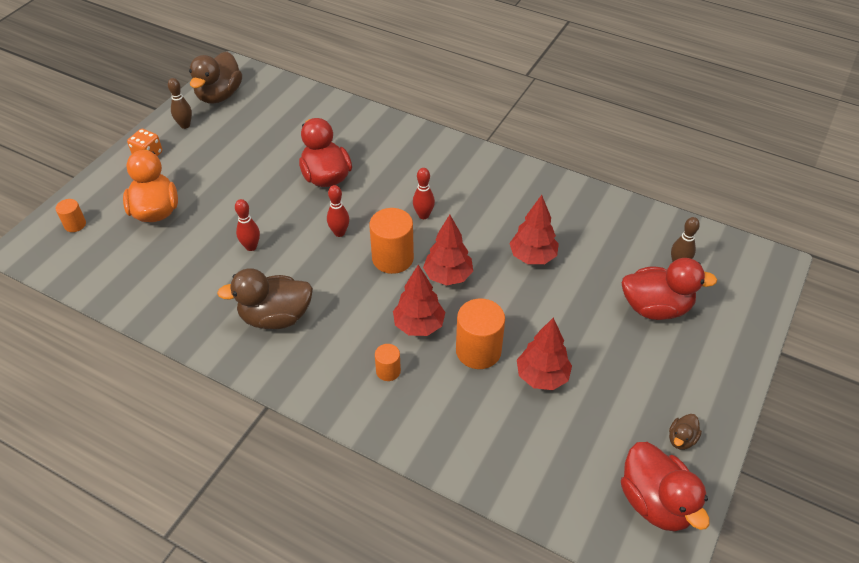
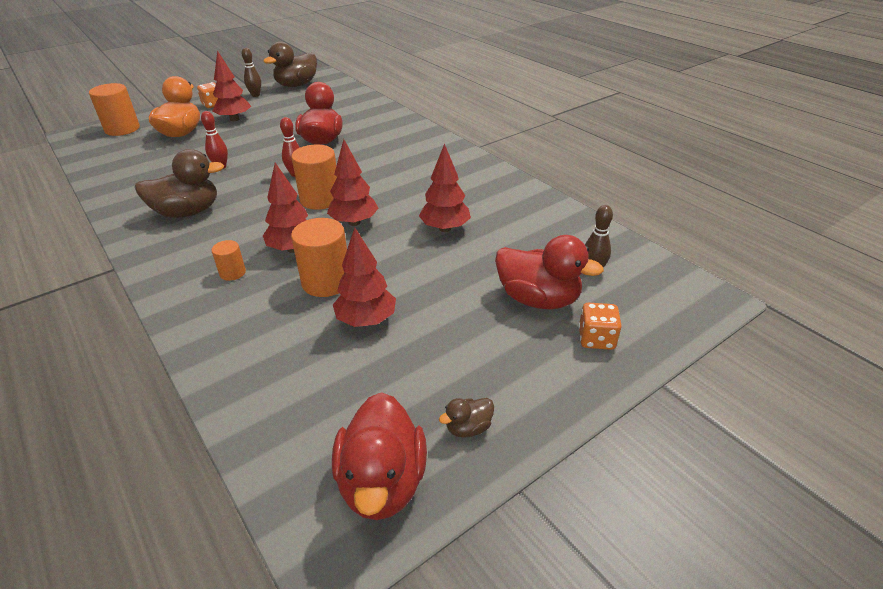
camera: 25 degrees right, 10 degrees down
orange cylinder [56,199,86,232] -> orange cylinder [89,83,140,136], size x1.88
brown duck [217,268,313,329] -> brown duck turned 150 degrees clockwise [135,149,224,218]
red bowling pin [413,168,435,219] -> none
none -> red tree [212,50,251,121]
none -> orange dice [579,303,622,350]

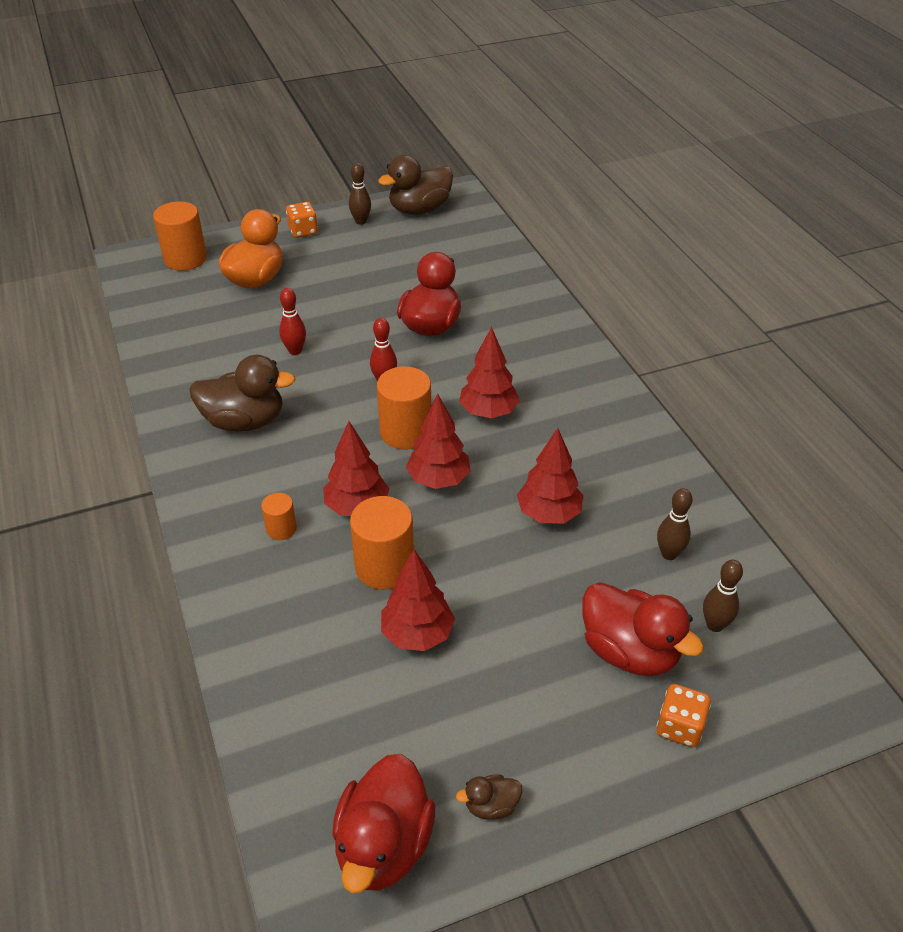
camera: 15 degrees right, 5 degrees up
red tree [212,50,251,121] -> red tree moved to [459,327,520,418]
none -> brown bowling pin [657,488,693,560]

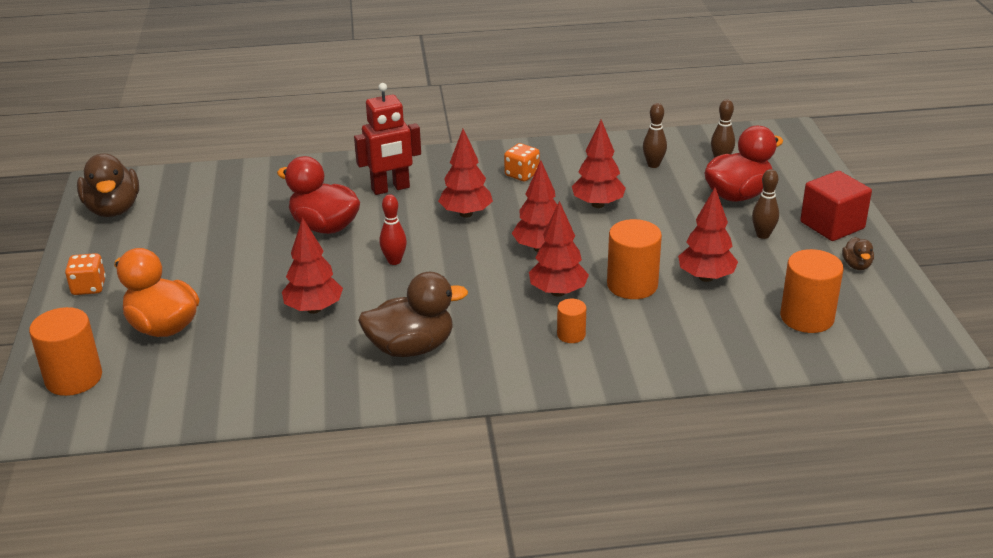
camera: 75 degrees left, 10 degrees down
brown duck [190,355,296,431] -> brown duck turned 60 degrees clockwise [358,272,468,357]
red bowling pin [279,288,306,355] -> red tree [282,217,343,314]
red duck [332,754,435,893] -> none
brown bowling pin [349,163,371,225] -> brown bowling pin moved to [752,169,779,239]
orange cylinder [377,366,431,449] -> orange cylinder moved to [780,249,843,333]
orange dice [657,684,711,747] -> orange dice moved to [504,143,540,181]
none -> red robot [354,83,421,195]
none -> red cube [800,171,872,241]

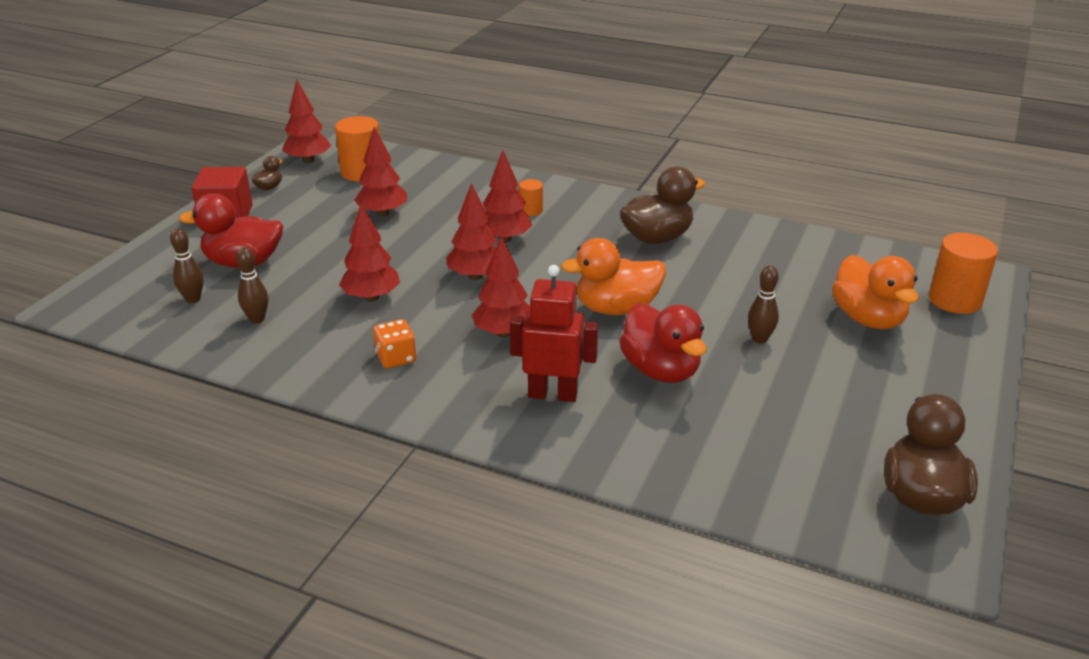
camera: 150 degrees left, 0 degrees up
orange dice [65,253,106,295] -> none
red tree [282,217,343,314] -> red tree moved to [282,79,331,163]
brown duck [358,272,468,357] -> brown duck turned 135 degrees clockwise [620,166,705,244]
red bowling pin [379,194,407,265] -> orange duck [561,238,666,315]
orange cylinder [607,219,662,299] -> none
brown bowling pin [752,169,779,239] -> brown bowling pin moved to [748,266,779,344]

